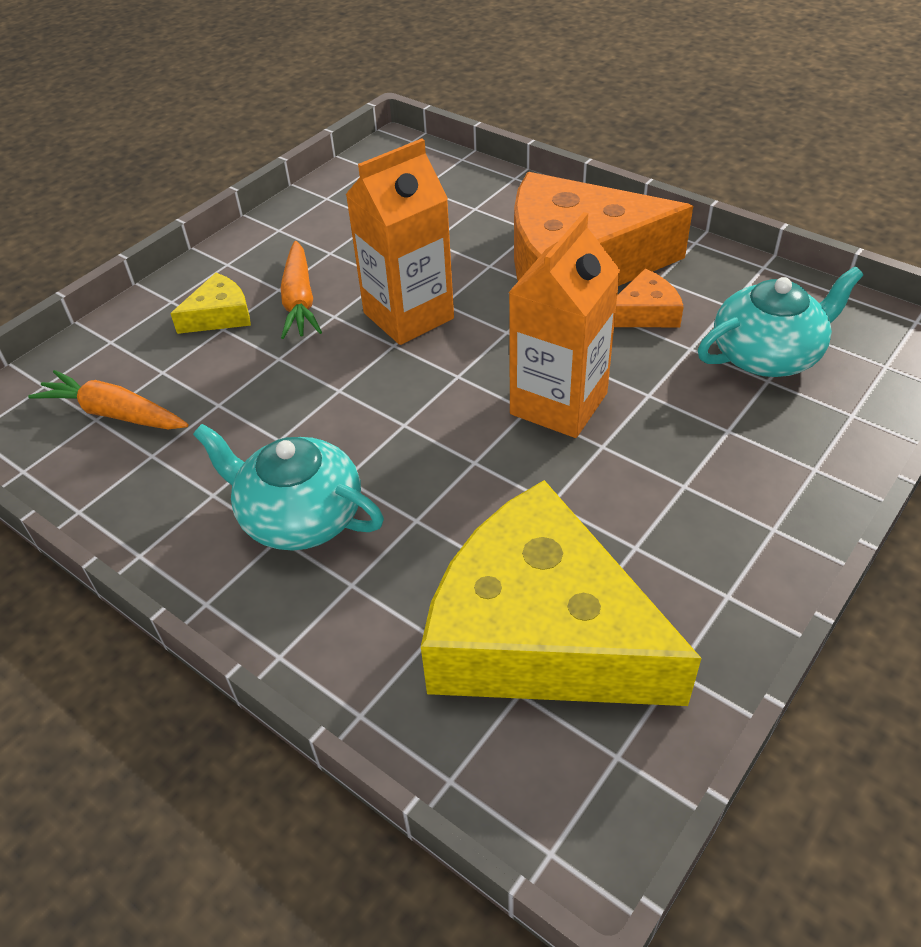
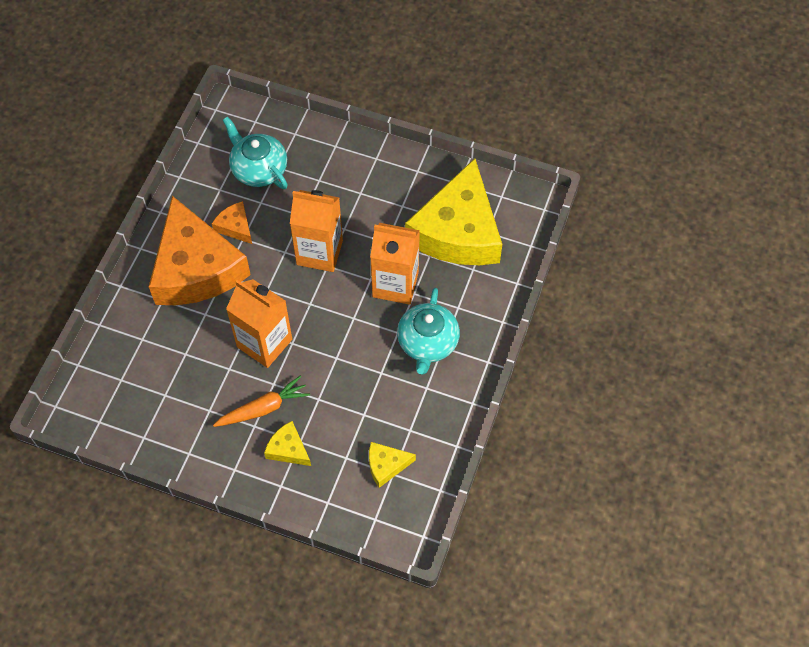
camera: 110 degrees left, 15 degrees up
orange carrot [28,370,188,429] -> yellow cheese [369,442,416,488]
none -> orange carton [370,223,420,305]

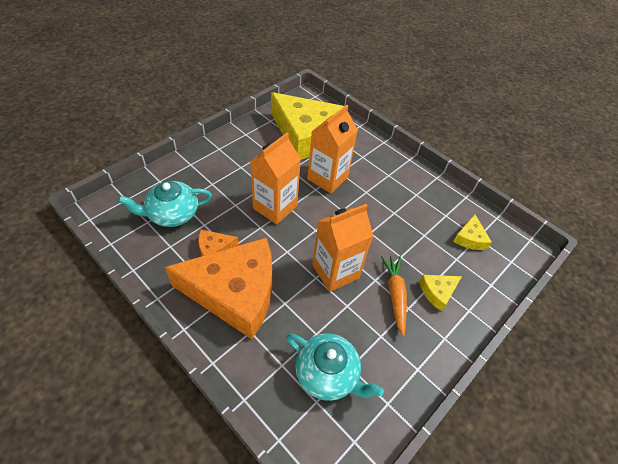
camera: 70 degrees left, 10 degrees down
turquoise teapot [397,288,460,375] -> turquoise teapot moved to [286,333,384,401]

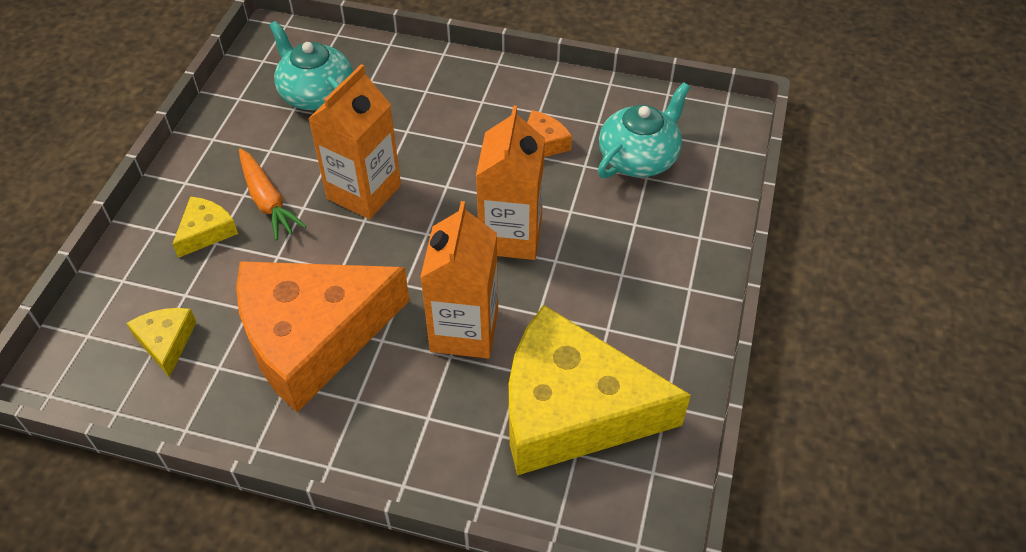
camera: 155 degrees right, 0 degrees up
orange cheese [165,238,272,339] -> orange cheese moved to [236,261,410,413]
turquoise teapot [286,333,384,401] -> turquoise teapot turned 45 degrees clockwise [269,21,353,110]

